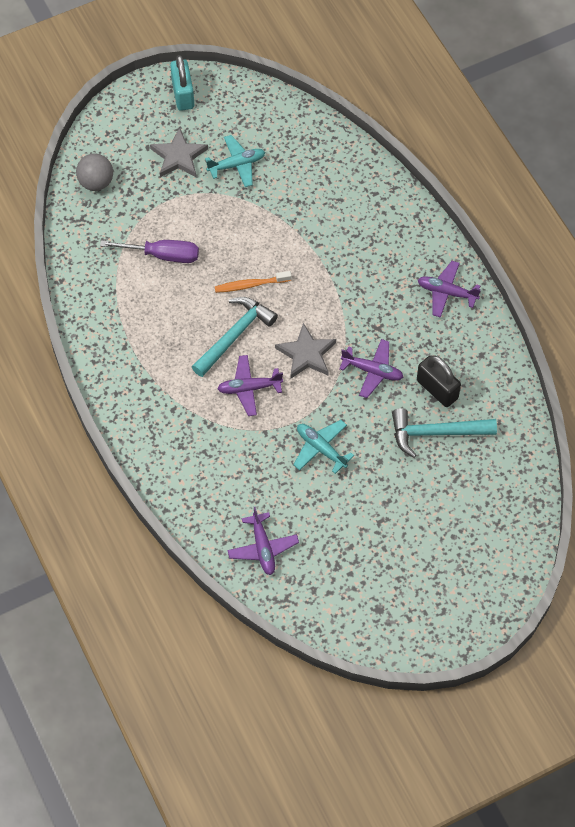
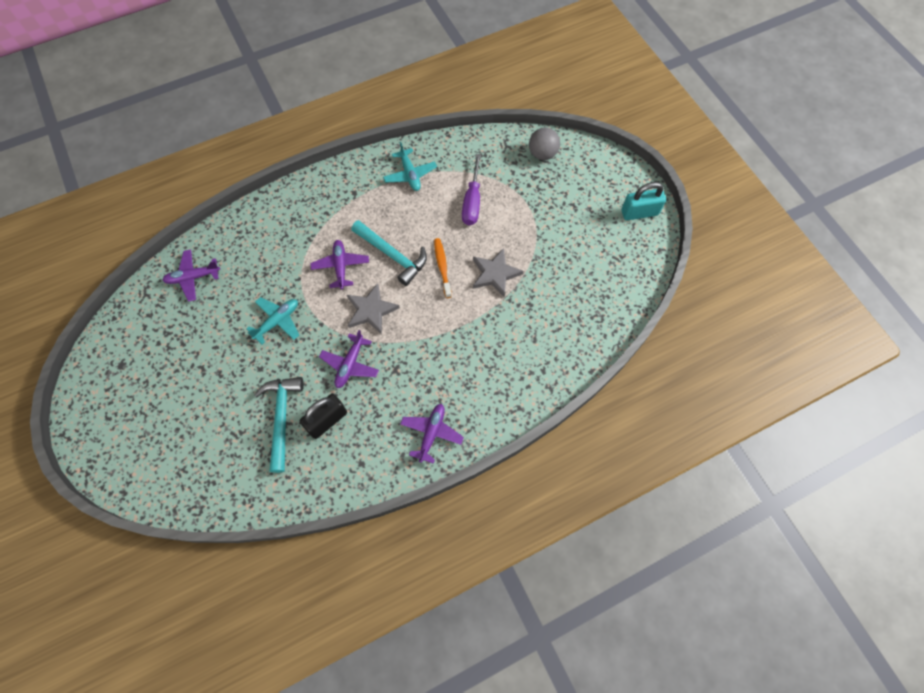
camera: 90 degrees right, 5 degrees up
grey star [150,127,208,177] -> grey star moved to [473,248,524,298]
turquoise plane [205,135,265,187] -> turquoise plane moved to [383,142,437,191]

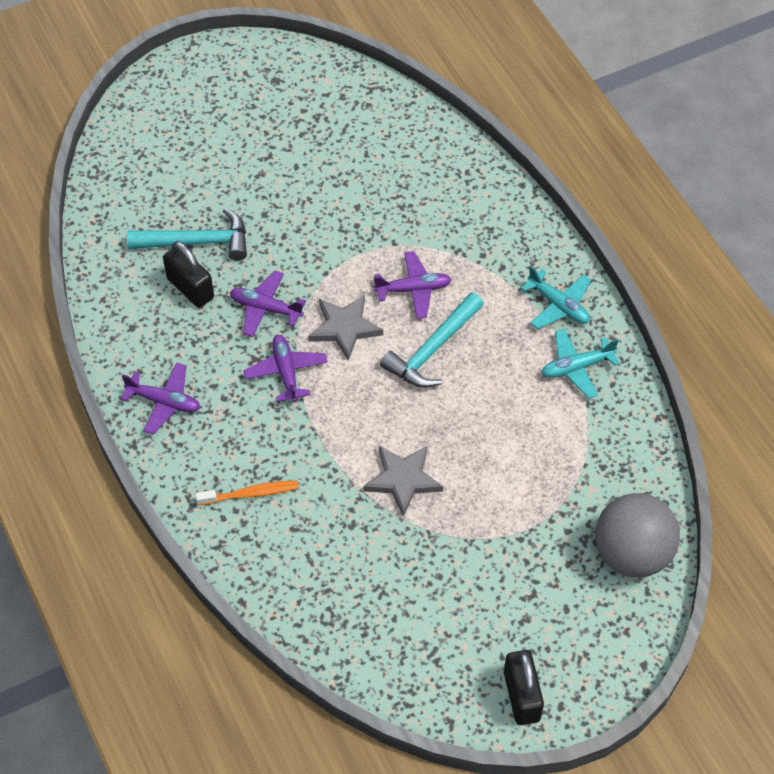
camera: 90 degrees right, 10 degrees down
purple plane [163,249,220,302] -> purple plane moved to [243,335,328,403]
turquoise plane [246,297,299,344] -> turquoise plane moved to [521,266,591,329]
orange toothbrush [434,238,452,298] -> orange toothbrush moved to [195,481,299,505]
purple screwdriver [462,154,481,225] -> none
grey ball [529,128,560,160] -> grey ball [595,493,680,577], size x1.61
turquoise padlock [621,182,666,221] -> black padlock [504,650,544,725]

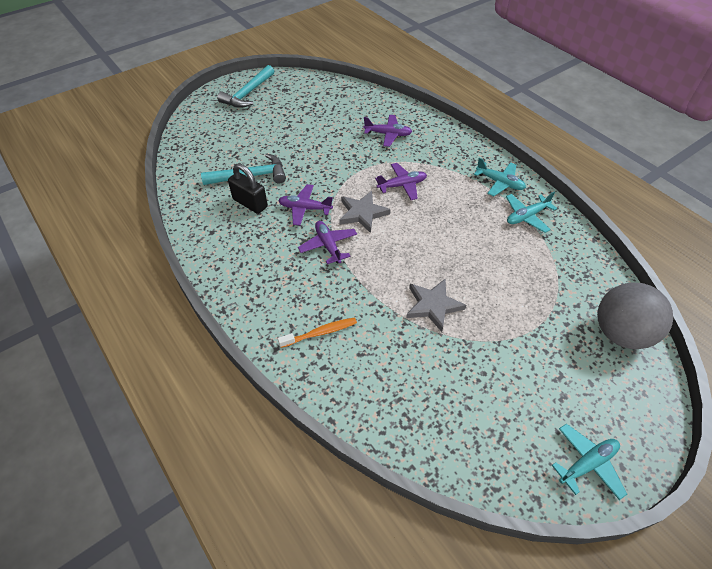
camera: 10 degrees left, 5 degrees down
purple plane [121,363,201,434] -> purple plane moved to [364,115,412,147]
turquoise hammer [380,292,484,388] -> turquoise hammer moved to [217,65,274,108]
black padlock [504,650,544,725] -> turquoise plane [552,424,627,500]

